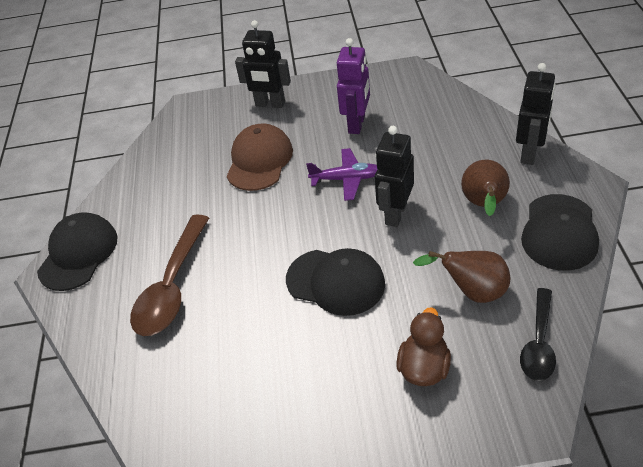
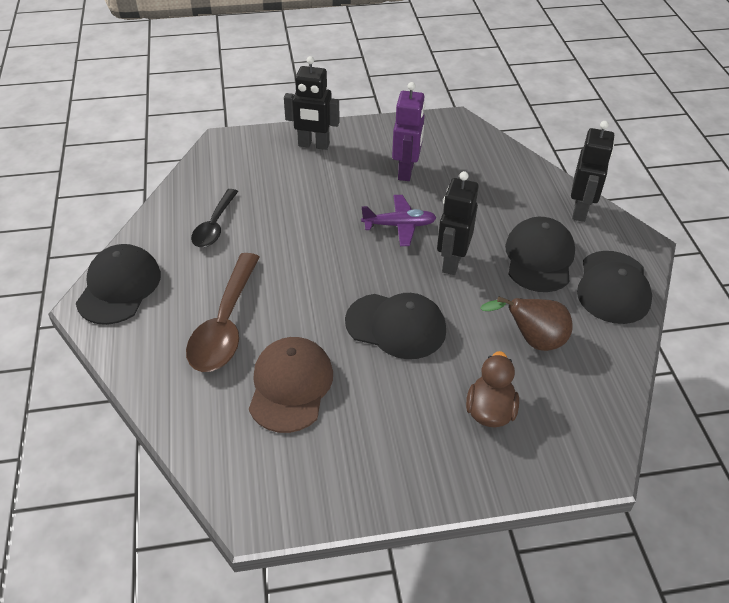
camera: 10 degrees left, 0 degrees up
brown cap [227,123,293,191] -> brown cap moved to [249,337,333,433]
brown pear [461,160,510,216] -> black cap [505,217,575,292]
black spoon [520,288,556,381] -> black spoon moved to [191,189,238,247]

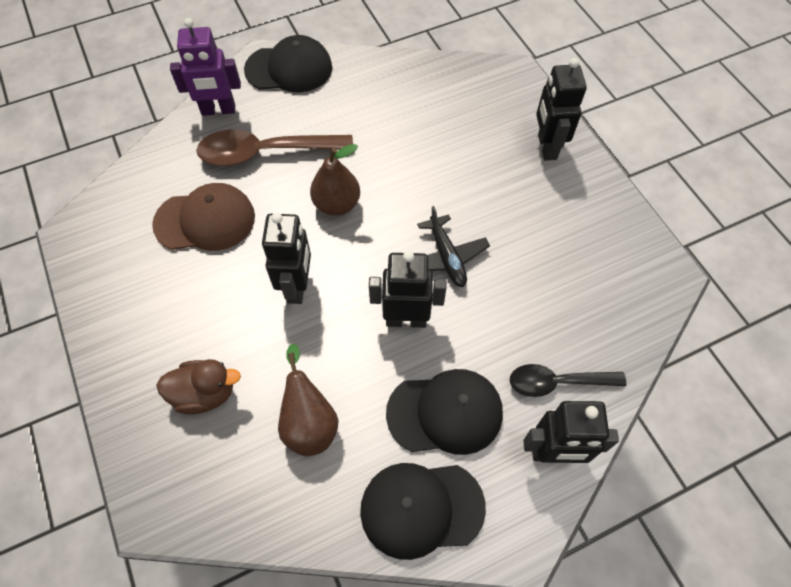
camera: 75 degrees right, 15 degrees up
black spoon [191,189,238,247] -> black spoon moved to [510,364,627,397]
black cap [345,293,446,359] -> black robot [262,213,311,304]
purple plane [361,195,437,246] -> black plane [417,206,490,287]
purple robot [392,82,425,181] -> purple robot moved to [170,18,241,116]
none -> brown pear [310,144,360,216]

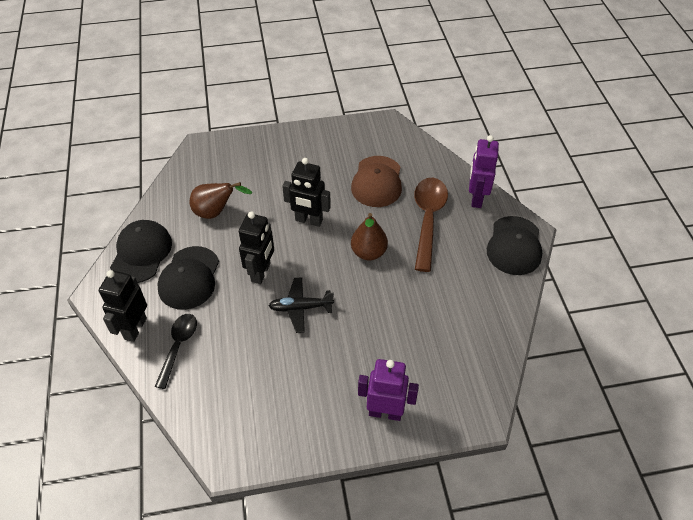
camera: 105 degrees right, 10 degrees down
brown duck [156,359,241,414] -> none
black robot [536,58,587,161] -> purple robot [358,359,419,421]

